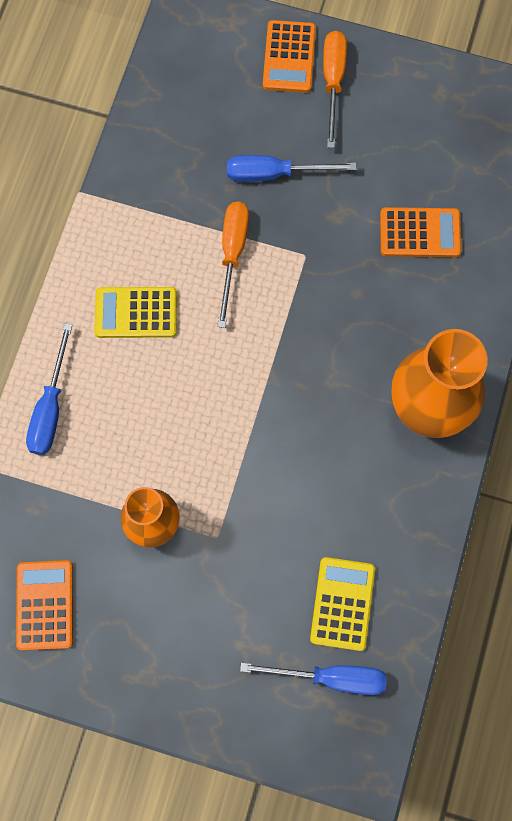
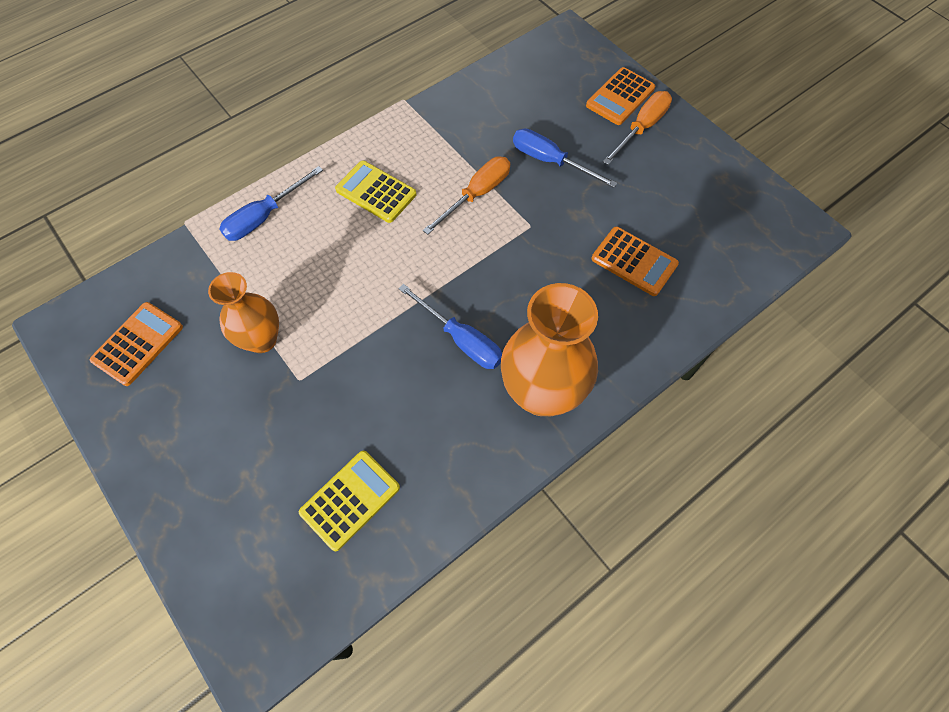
camera: 35 degrees right, 10 degrees down
blue screwdriver [240,663,387,695] -> blue screwdriver moved to [398,284,502,369]

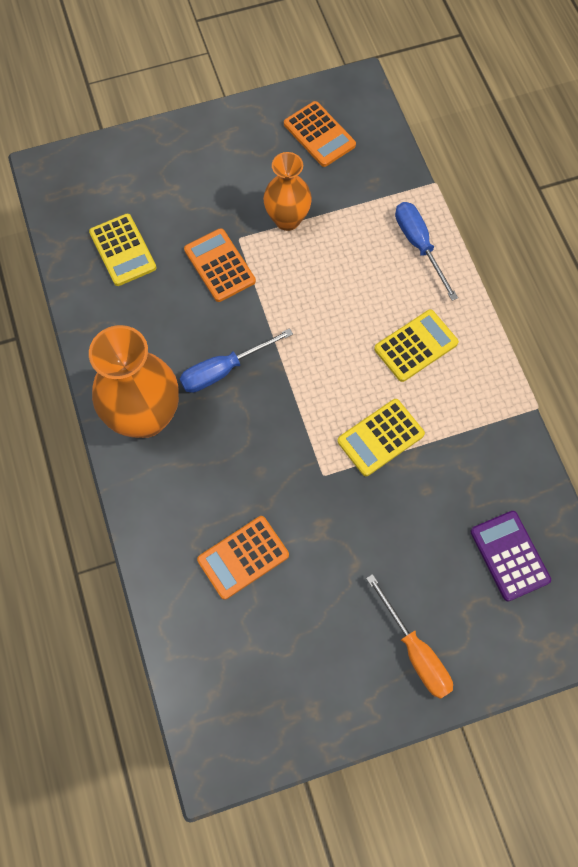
camera: 110 degrees right, 5 degrees up
orange screwdriver [423,156,510,235] -> yellow calculator [337,399,425,476]
blue screwdriver [513,128,617,188] -> none
orange calculator [586,67,655,125] -> orange calculator moved to [184,228,256,302]
none -> purple calculator [471,511,551,601]

